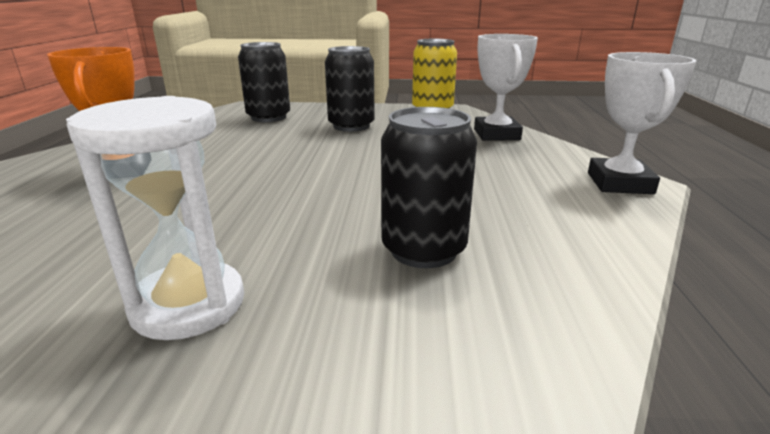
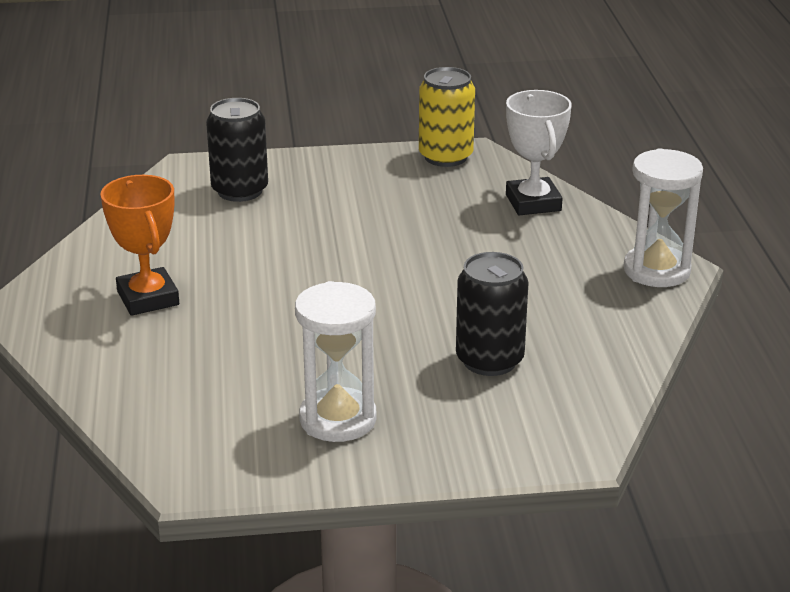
camera: 10 degrees left, 5 degrees up
black can [325,46,375,132] -> none
white trophy [588,52,696,194] -> white hourglass [624,148,703,287]

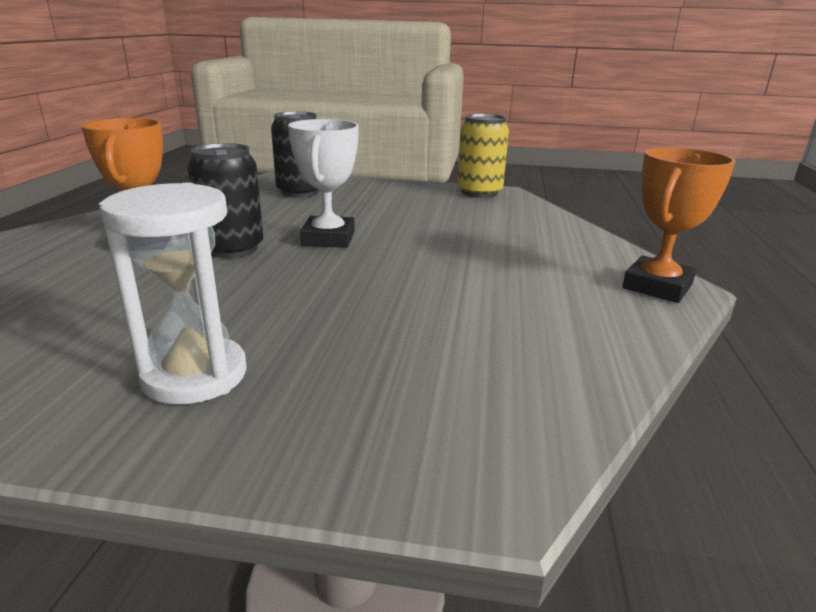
camera: 15 degrees right, 5 degrees down
black can [456,252,529,376] -> black can moved to [187,143,263,258]
white trophy [506,90,572,215] -> white trophy moved to [288,119,359,248]
white hourglass [624,148,703,287] -> orange trophy [623,147,736,303]

